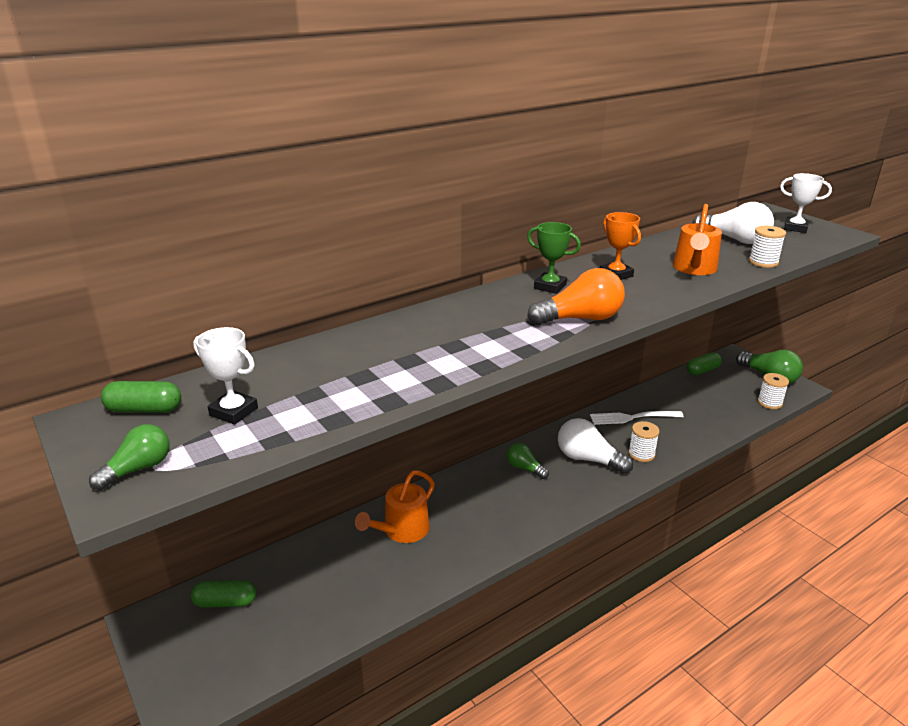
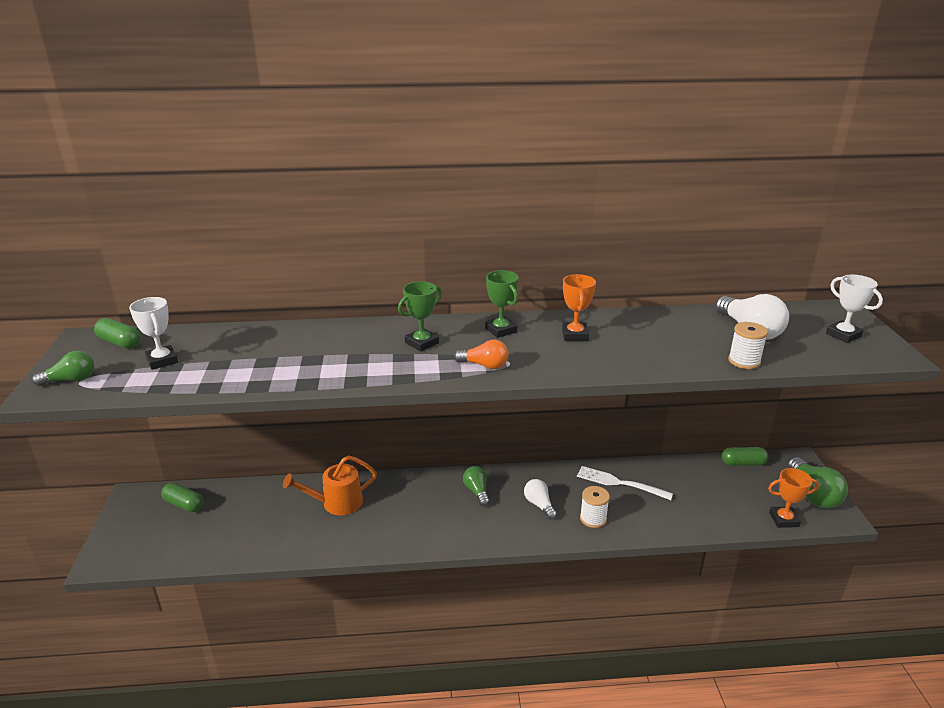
camera: 30 degrees right, 0 degrees up
orange light bulb [528,268,625,325] -> orange light bulb [454,340,509,369], size x0.60
white light bulb [558,418,633,474] -> white light bulb [524,479,557,520], size x0.60
orange watering can [673,204,722,275] -> none
white spool [758,373,789,409] -> orange trophy [768,468,819,528]
none -> green trophy [398,281,442,352]

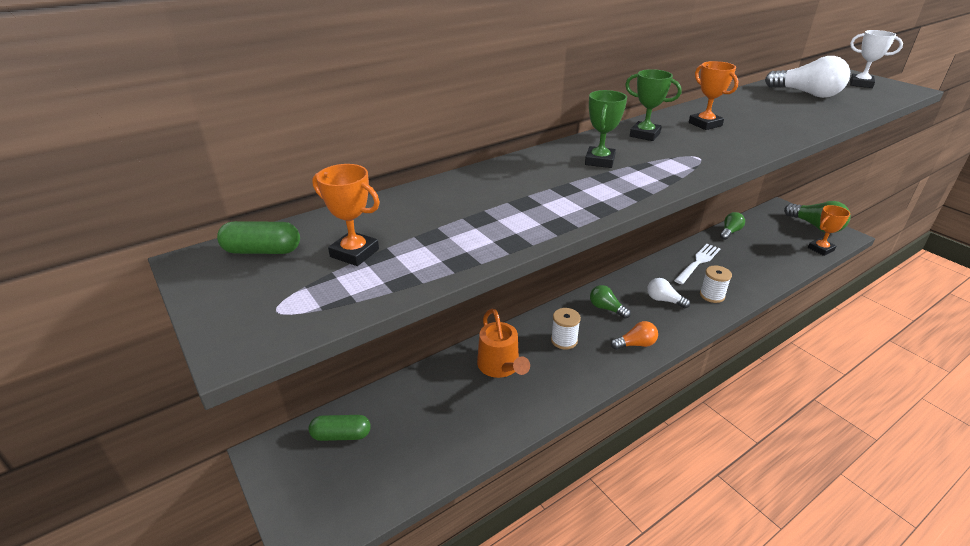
camera: 30 degrees left, 5 degrees up
green light bulb [32,351,94,386] -> green light bulb moved to [720,212,745,240]
white trophy [129,297,178,370] -> orange trophy [312,164,380,266]
orange watering can [283,455,377,515] -> orange watering can turned 60 degrees counterclockwise [477,309,530,378]
orange light bulb [454,340,509,369] -> orange light bulb moved to [611,321,658,350]
white fork [577,466,673,500] -> white fork turned 135 degrees clockwise [674,244,721,284]
green capsule [722,447,769,466] -> none
white spool [728,322,768,369] -> white spool moved to [551,308,581,349]

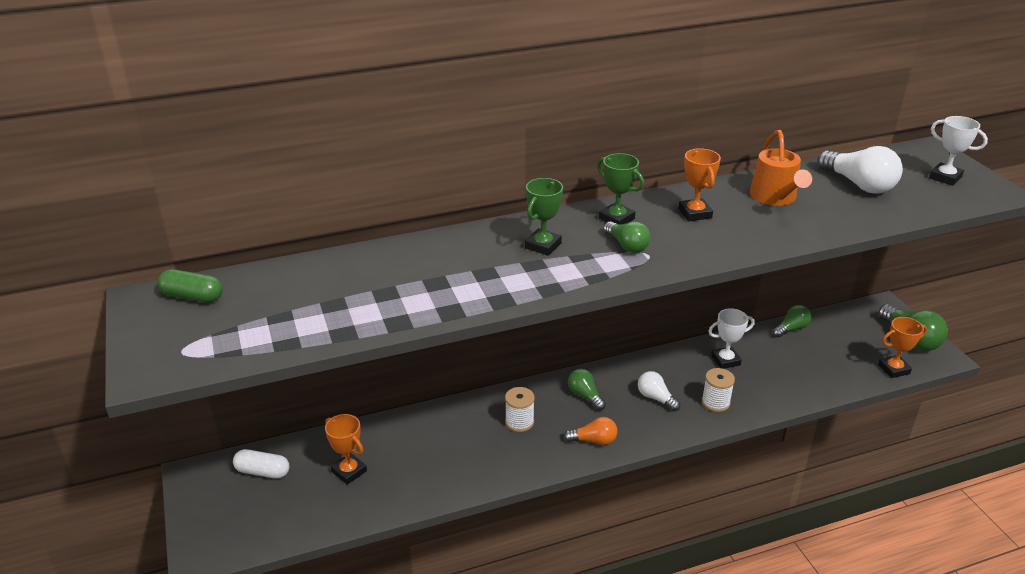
camera: 15 degrees right, 0 degrees up
green capsule [309,415,371,441] -> white capsule [233,449,289,479]
orange trophy [312,164,380,266] -> orange trophy moved to [325,414,367,485]
orange watering can [477,309,530,378] -> orange watering can moved to [750,130,812,206]
white fork [674,244,721,284] -> white trophy [708,308,755,369]
none -> green light bulb [604,221,651,253]

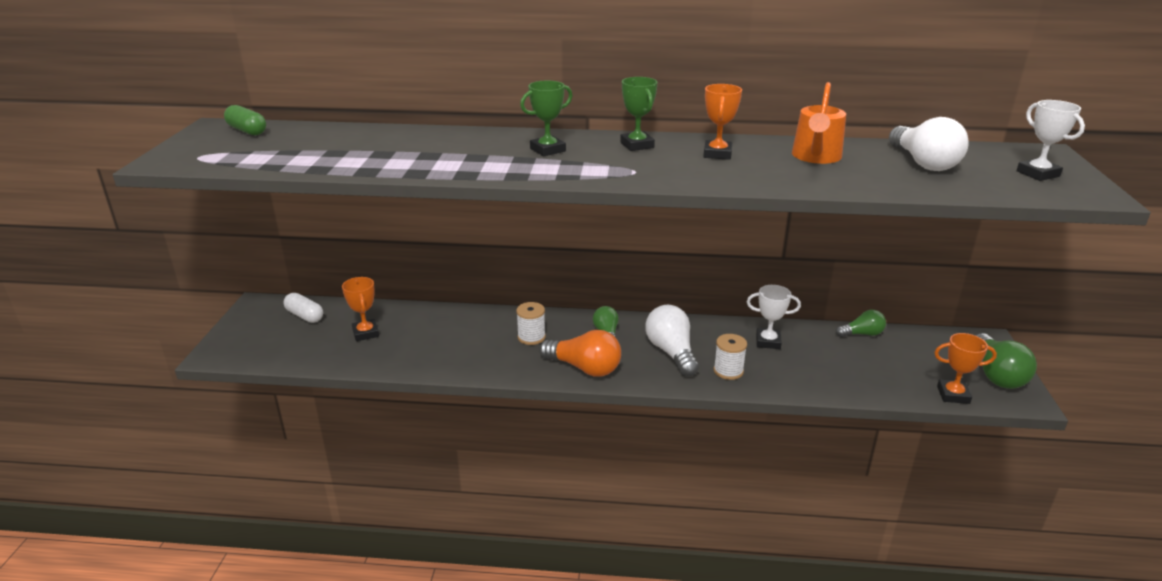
camera: 25 degrees right, 5 degrees down
orange light bulb [564,417,617,445] -> orange light bulb [539,330,621,377], size x1.66
green light bulb [604,221,651,253] -> none
white light bulb [638,371,680,412] -> white light bulb [645,305,699,377], size x1.66

